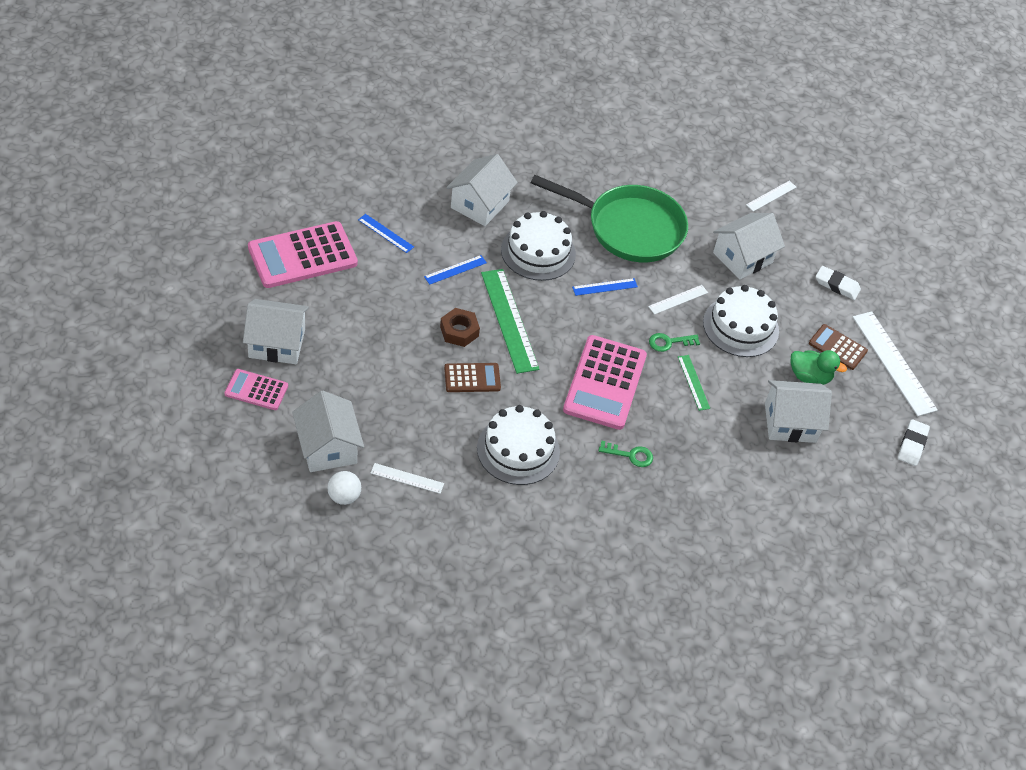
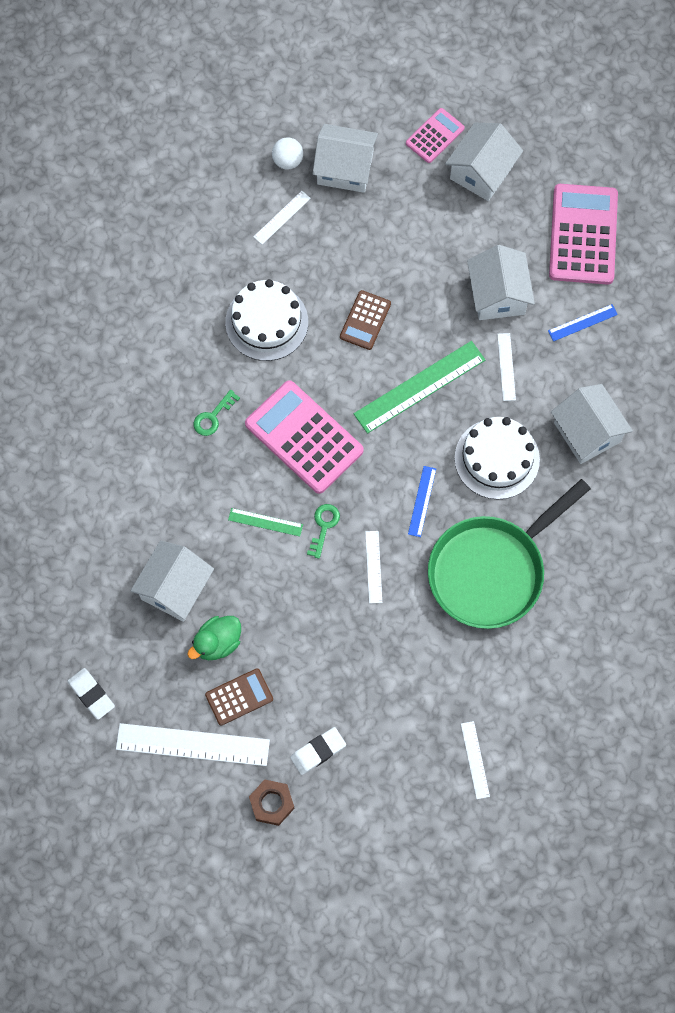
camera: 125 degrees right, 20 degrees up
blue ruler [424,255,487,285] -> white ruler [497,333,516,401]
brown nut [440,308,480,347] -> brown nut moved to [249,779,295,826]
green ruler [481,269,539,374] -> green ruler turned 45 degrees counterclockwise [354,341,485,434]
white cake [703,285,779,357] -> none
white house [713,213,785,280] -> white house moved to [467,245,535,320]

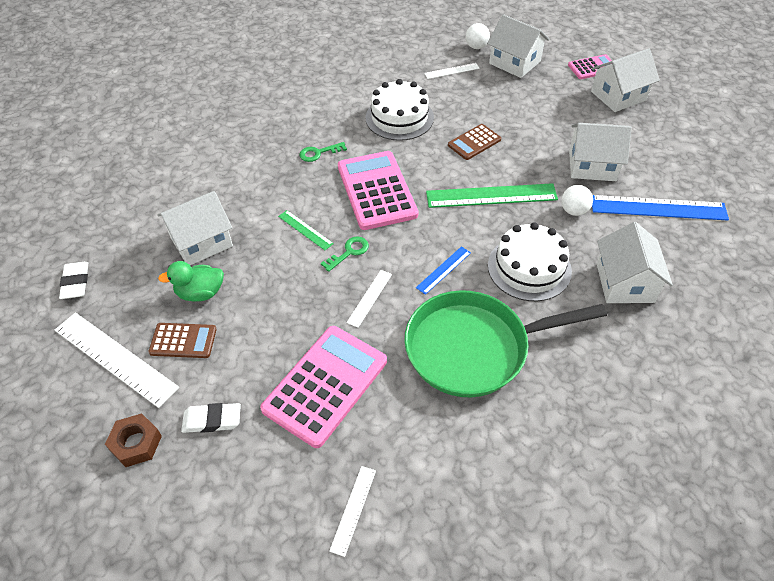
camera: 30 degrees right, 20 degrees down
white house [467,245,535,320] -> white house turned 75 degrees clockwise [569,123,632,181]
white ruler [497,333,516,401] -> white ball [561,185,593,216]
blue ruler [548,304,618,341] -> blue ruler [592,195,729,221], size x1.97
pink calculator [549,184,618,285] -> pink calculator moved to [260,326,387,448]

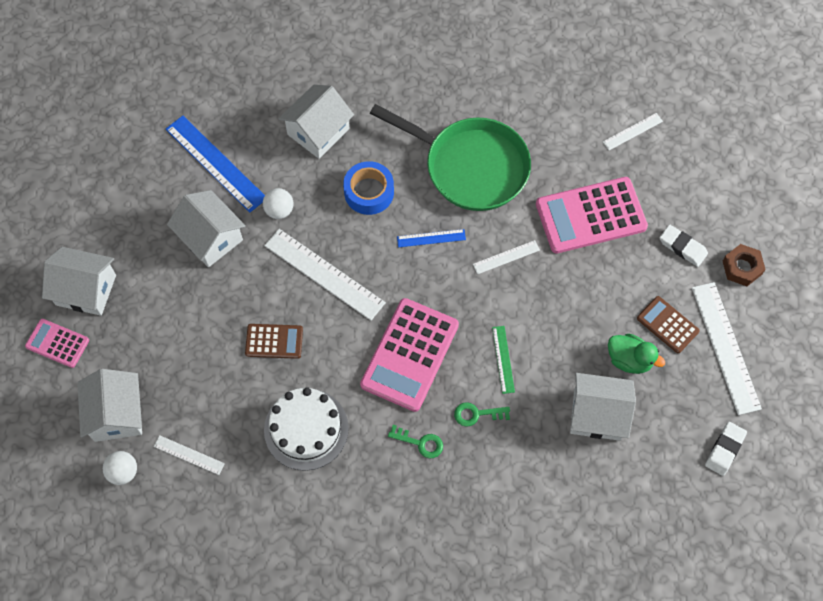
camera: 140 degrees left, 15 degrees up
green key [321,236,369,272] -> green key moved to [454,402,510,427]
green ruler [426,183,558,208] -> white ruler [264,229,386,321]
white cake [488,222,572,301] -> blue tape [343,161,394,215]

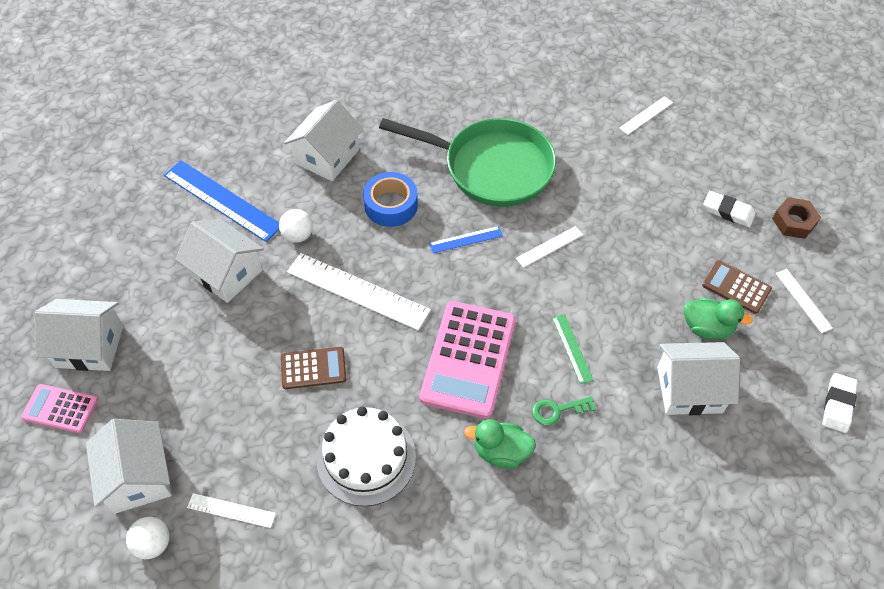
camera: 10 degrees left, 10 degrees down
green key [388,425,443,458] -> green duck [464,419,536,469]
pink calculator [536,177,648,254] -> none
white ruler [692,282,762,415] -> white ruler [776,269,833,333], size x0.51

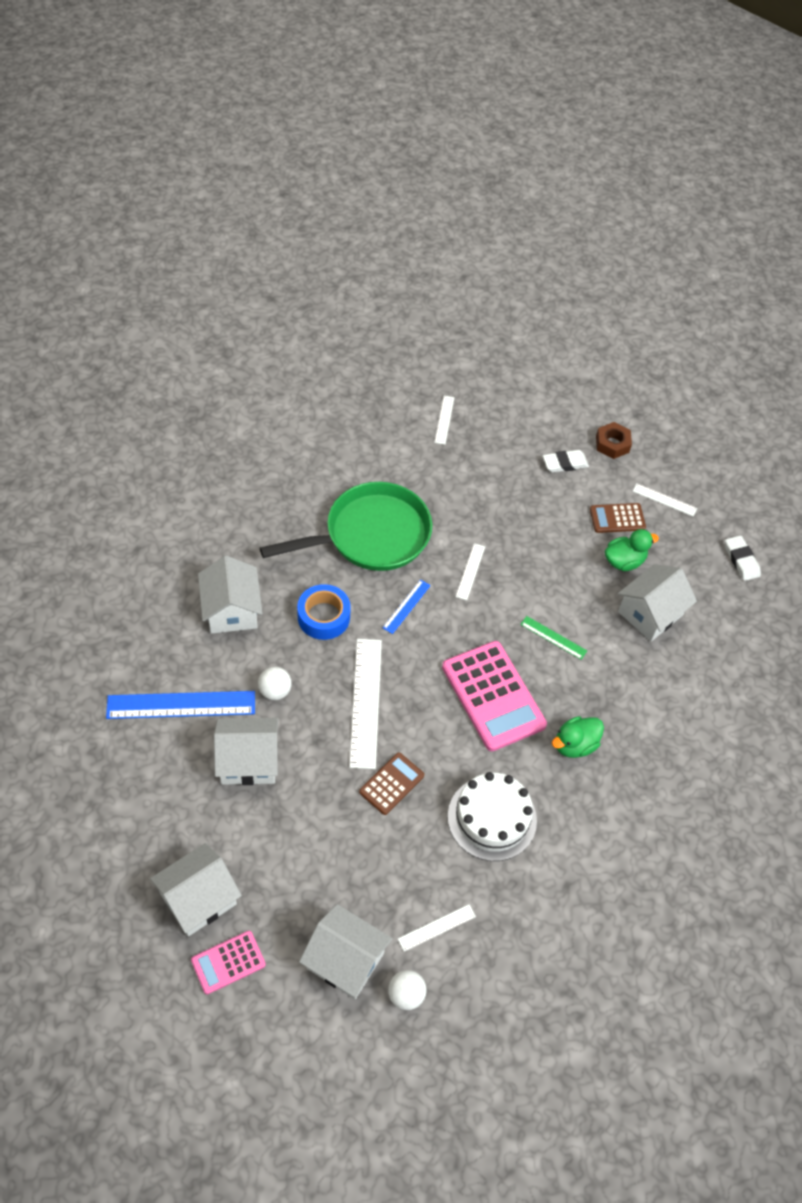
camera: 45 degrees left, 0 degrees up
white ruler [287,253,431,330] -> white ruler turned 75 degrees counterclockwise [349,639,382,769]
green key [532,396,596,425] -> none

